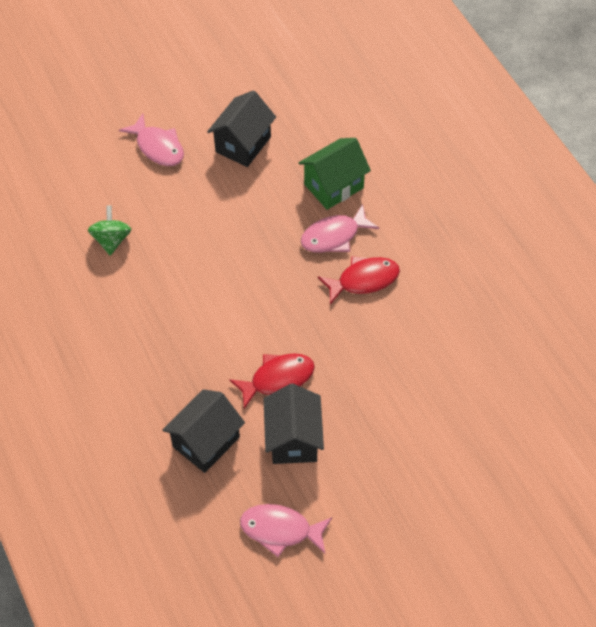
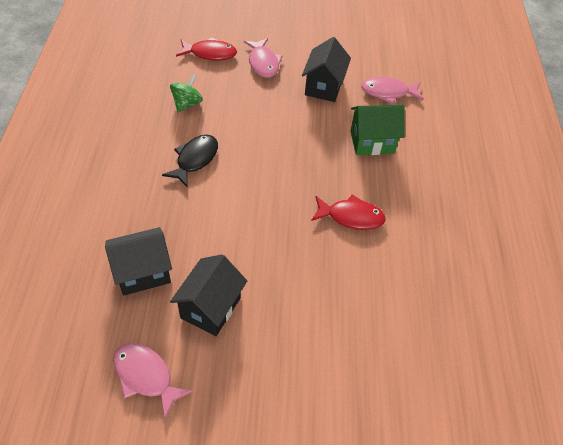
camera: 25 degrees right, 5 degrees down
black house [207,90,276,167] -> black house turned 45 degrees counterclockwise [302,37,351,102]
red fish [229,353,315,409] -> red fish moved to [176,37,237,61]
pink fish [301,204,379,253] -> pink fish moved to [361,77,423,104]
none -> black fish [162,135,218,188]

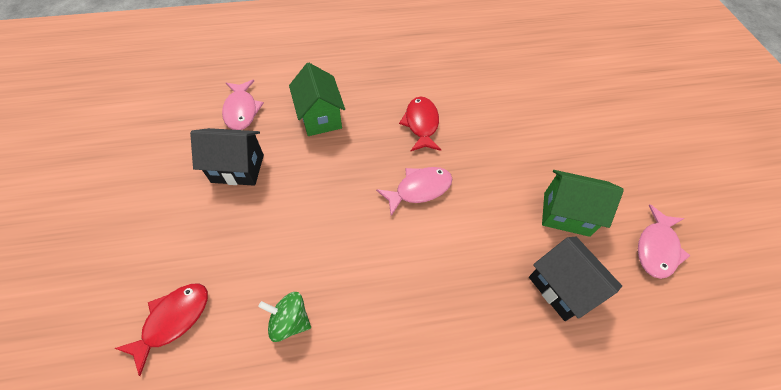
camera: 100 degrees left, 5 degrees up
black fish [162,135,218,188] -> none
black house [170,255,247,336] -> green house [542,170,624,237]
red fish [176,37,237,61] -> red fish turned 45 degrees clockwise [114,284,208,376]
pink fish [244,38,282,78] -> pink fish moved to [376,167,452,216]

